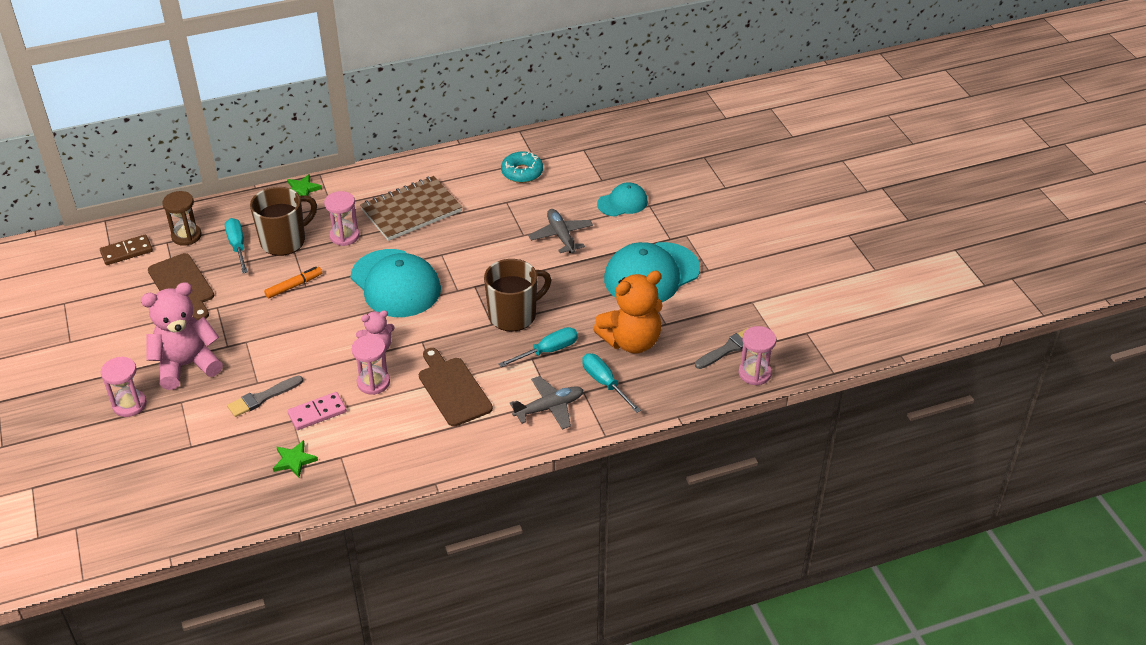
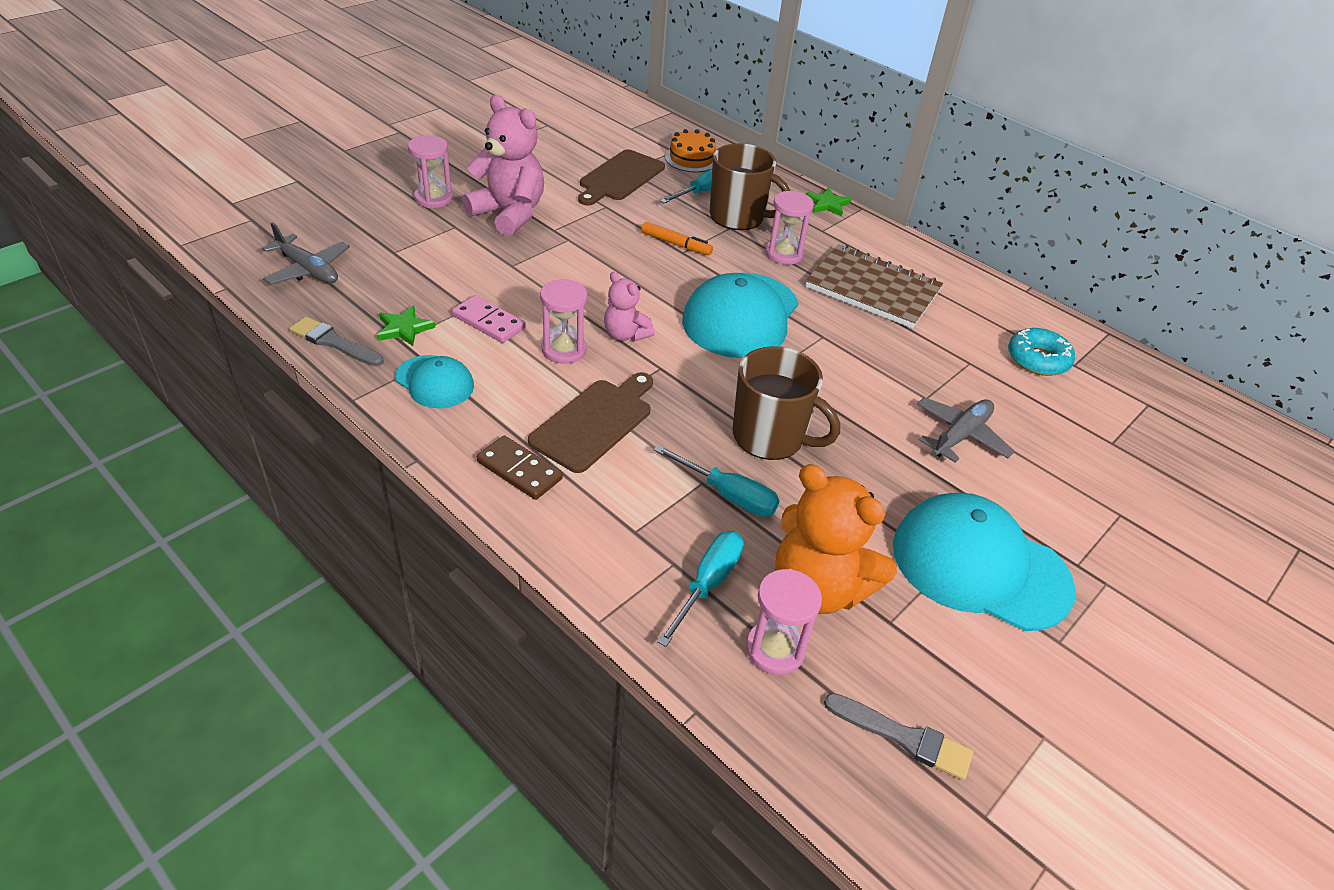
camera: 60 degrees right, 0 degrees up
brown domino [100,234,153,265] -> brown domino moved to [477,435,563,500]
brown hourglass [162,191,202,246] -> orange cake [665,129,716,172]
grey brush [227,376,303,417] -> grey brush moved to [289,316,383,366]
grey plane [510,376,584,430] -> grey plane moved to [262,222,350,285]
turquoise cap [597,183,648,217] -> turquoise cap moved to [395,355,474,409]
pink hourglass [739,326,776,386] -> pink hourglass moved to [746,569,822,675]

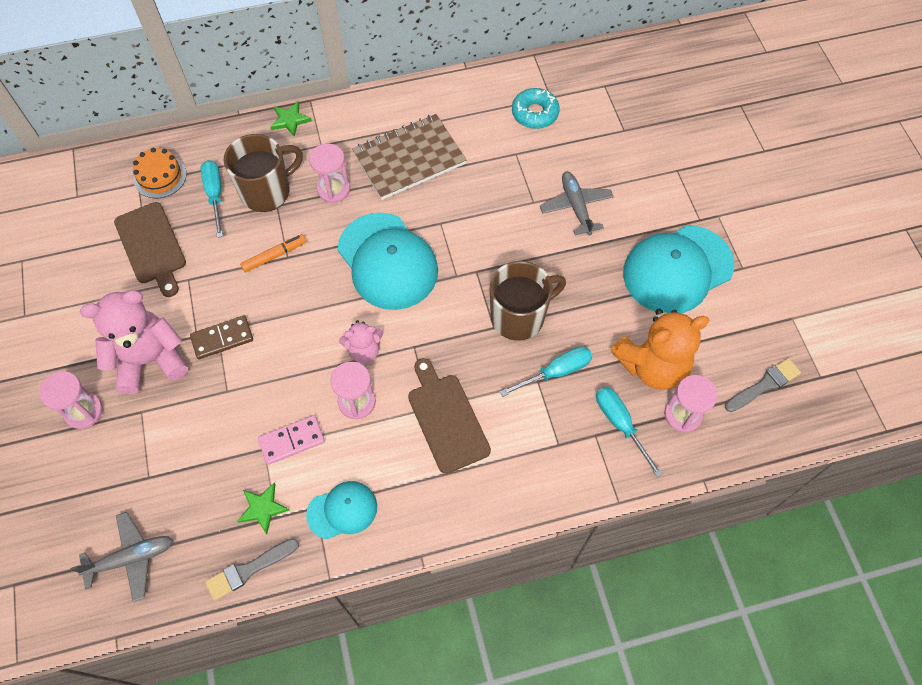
camera: 55 degrees left, 20 degrees up
brown domino [477,435,563,500] -> brown domino moved to [190,316,253,359]

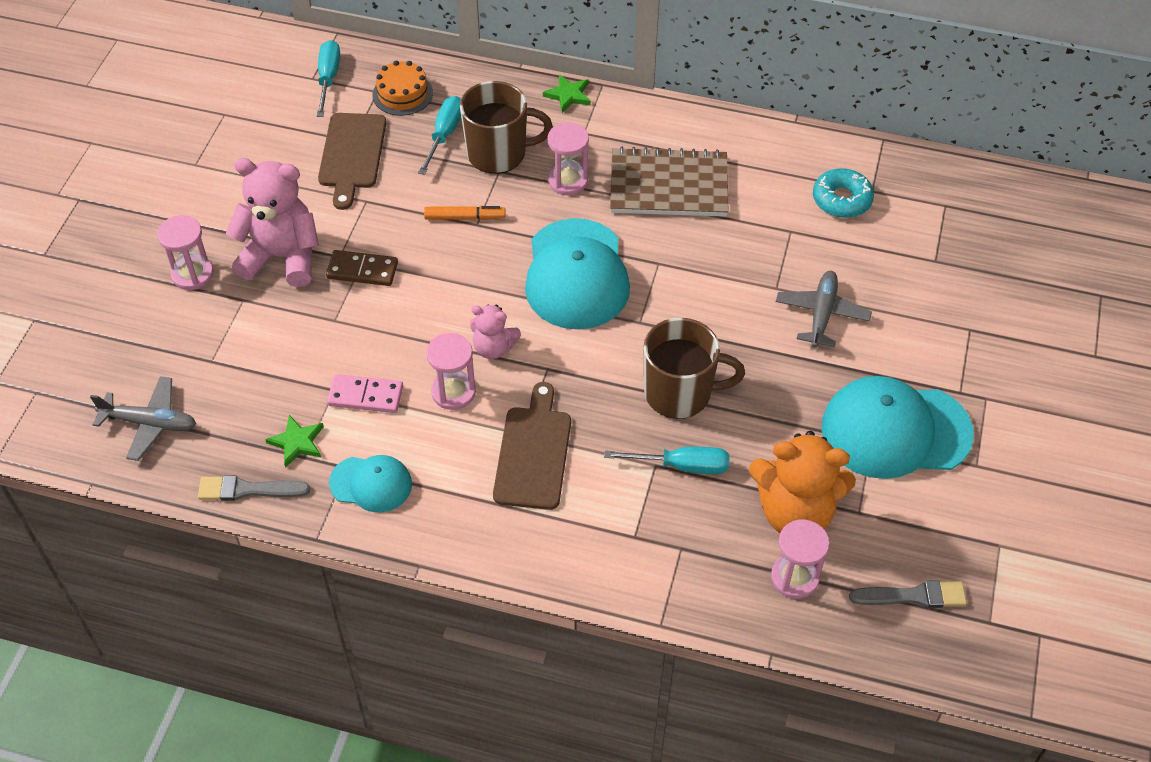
camera: 30 degrees right, 10 degrees down
turquoise screwdriver [596,387,663,478] -> turquoise screwdriver moved to [317,40,340,117]

